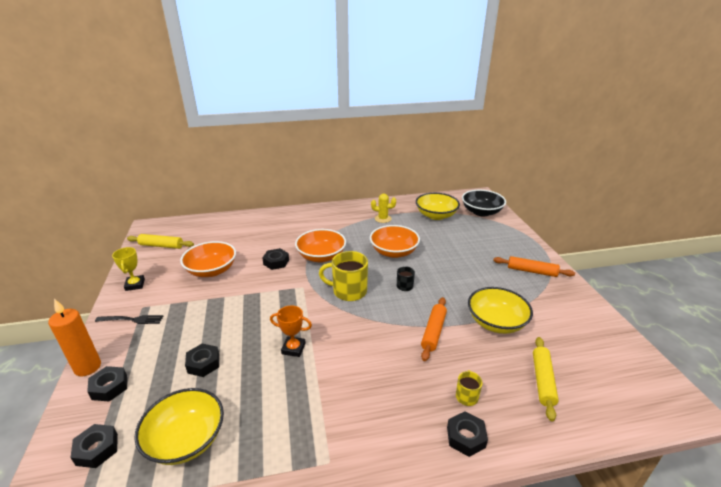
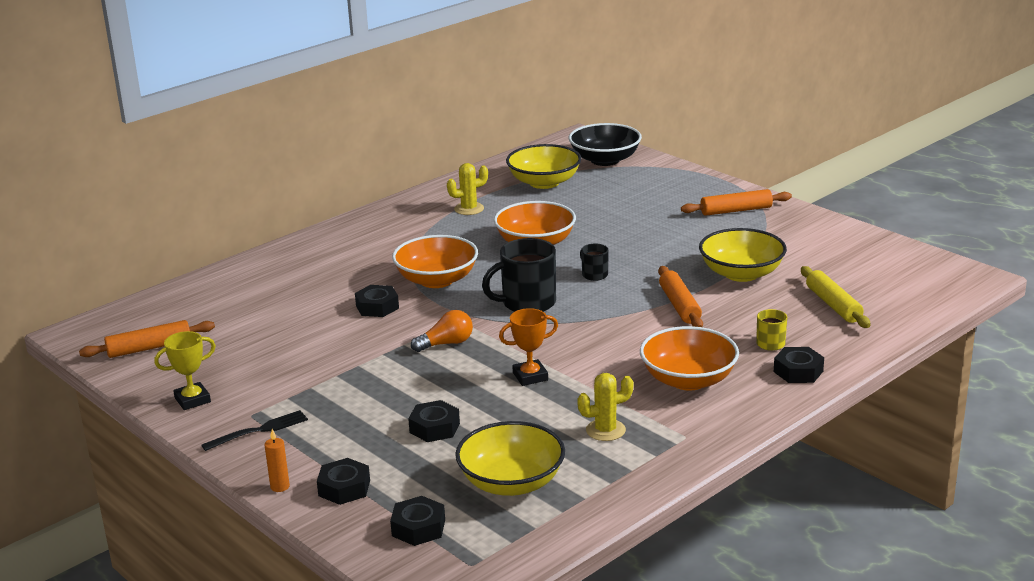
camera: 30 degrees left, 5 degrees down
orange candle [48,299,101,376] -> orange candle [264,429,290,492], size x0.50
yellow trophy [112,247,145,291] -> yellow trophy turned 75 degrees counterclockwise [154,331,216,410]
yellow rolling pin [127,234,194,249] -> orange rolling pin [79,320,215,358]
orange bowl [180,241,236,277] -> orange bowl moved to [640,326,739,390]
yellow mug [319,251,368,301] -> black mug [482,238,556,312]
none -> orange light bulb [411,310,473,352]
none -> yellow cactus [577,373,633,441]

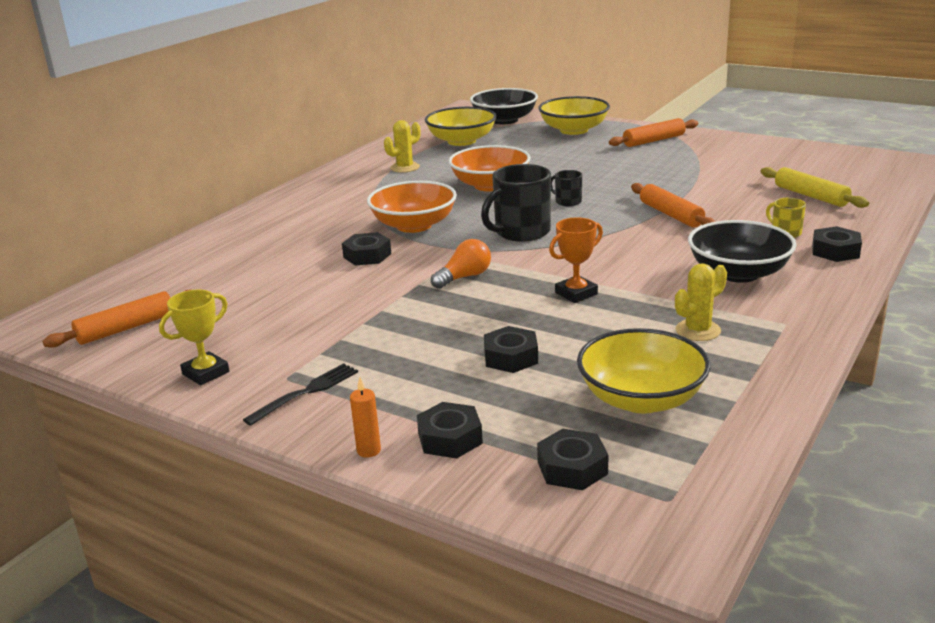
camera: 15 degrees left, 0 degrees up
orange bowl [640,326,739,390] -> black bowl [688,220,797,283]
yellow bowl [699,228,787,282] -> yellow bowl moved to [538,96,610,135]

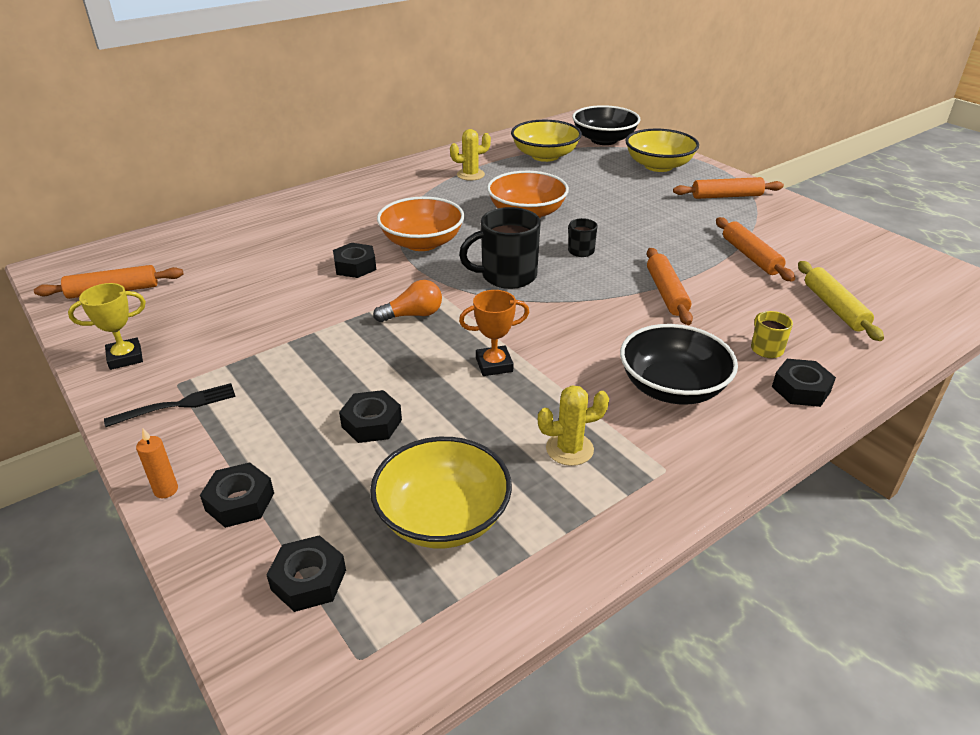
camera: 20 degrees right, 10 degrees up
none -> orange rolling pin [716,217,795,281]

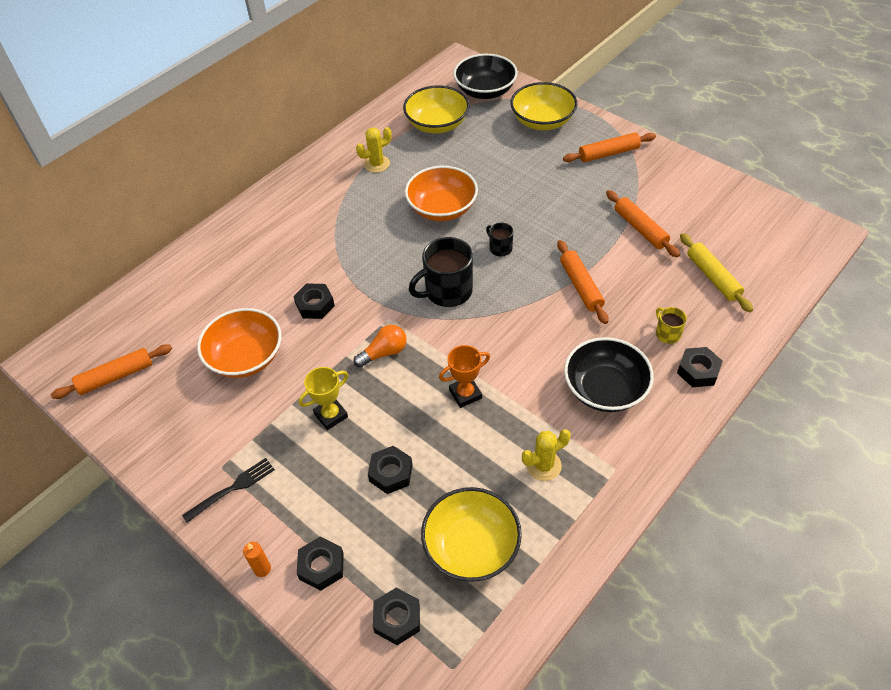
camera: 10 degrees left, 15 degrees up
yellow trophy [68,283,146,370] -> yellow trophy moved to [299,367,348,430]
orange bowl [377,197,464,251] -> orange bowl moved to [197,308,282,378]

